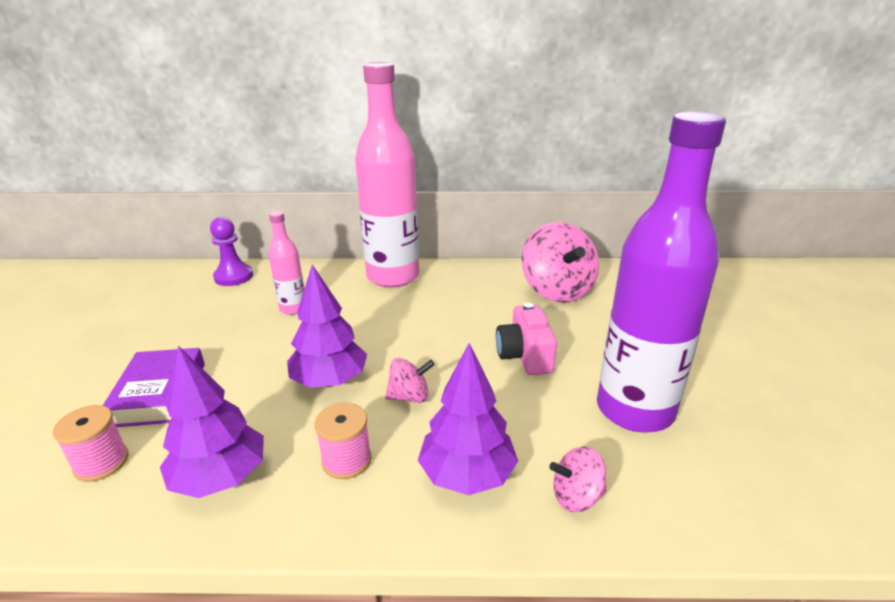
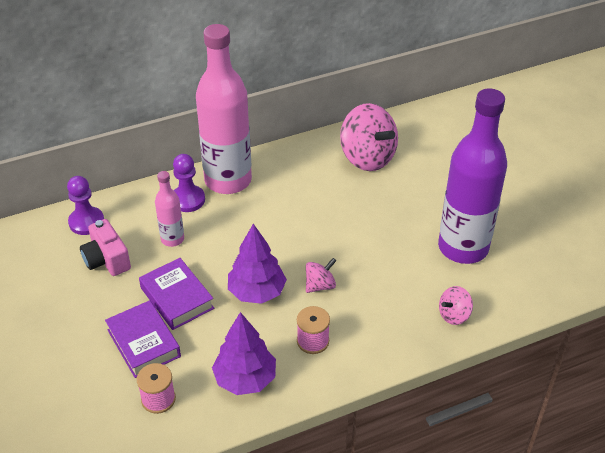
camera: 25 degrees left, 15 degrees up
purple tree [418,343,518,495] -> none
pink camera [496,303,557,375] -> pink camera moved to [80,219,131,276]
none -> purple book [139,258,214,330]
none -> purple pawn [173,154,205,212]

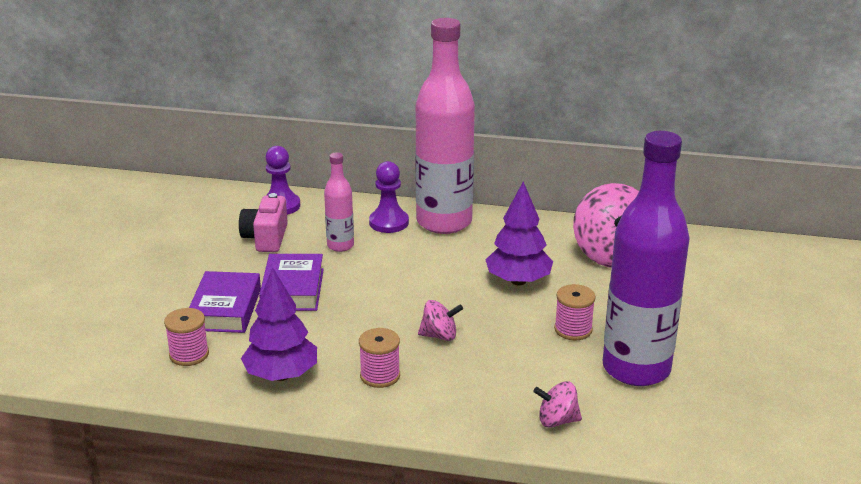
camera: 35 degrees right, 15 degrees down
purple tree [228,224,287,304] -> purple tree moved to [485,181,553,285]
none -> pink spool [554,284,596,340]

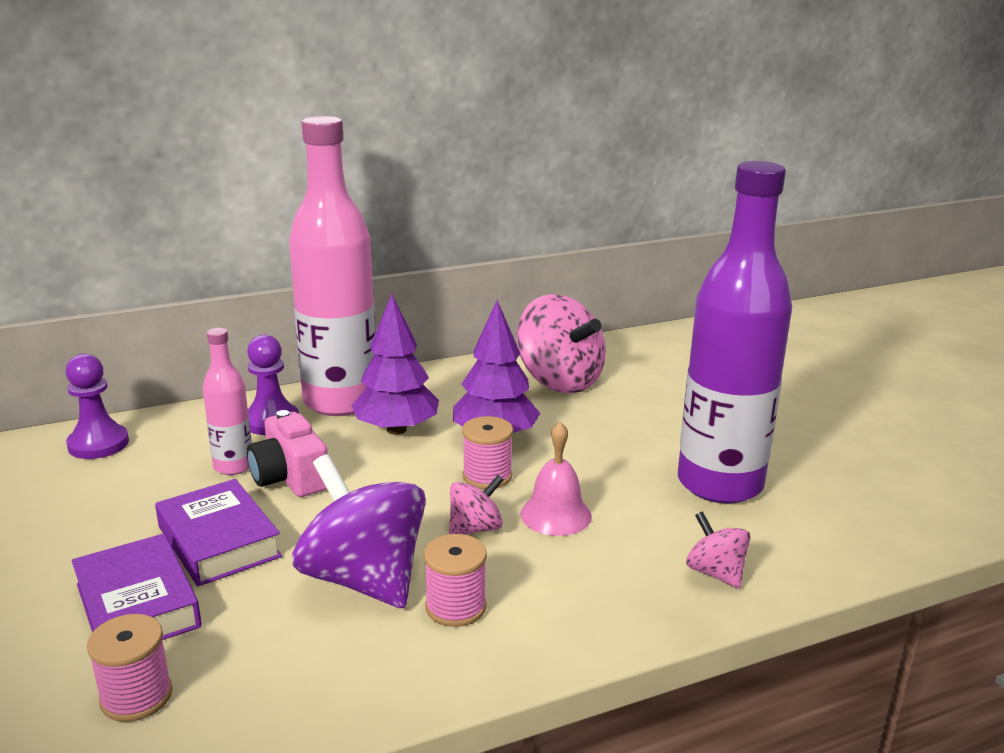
camera: 35 degrees left, 5 degrees down
pink camera [239,193,288,252] -> pink camera moved to [247,410,328,497]
purple tree [241,267,317,381] -> purple tree moved to [351,294,439,435]
pink spinning top [533,381,582,428] -> pink spinning top turned 90 degrees clockwise [686,511,751,589]
pink spool [554,284,596,340] -> pink spool moved to [462,416,513,489]
none -> purple spinning top [292,454,426,608]
none -> pink bell [520,421,592,536]

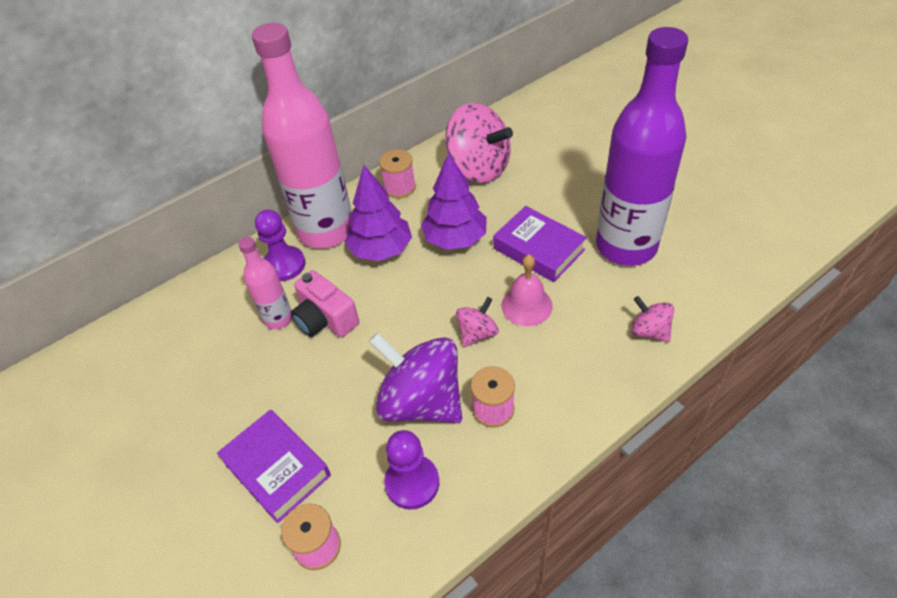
camera: 10 degrees left, 25 degrees up
purple pawn [65,354,129,459] -> purple pawn moved to [384,430,439,509]
purple book [155,479,282,586] -> purple book moved to [493,206,587,282]
pink spool [462,416,513,489] -> pink spool moved to [379,150,416,198]

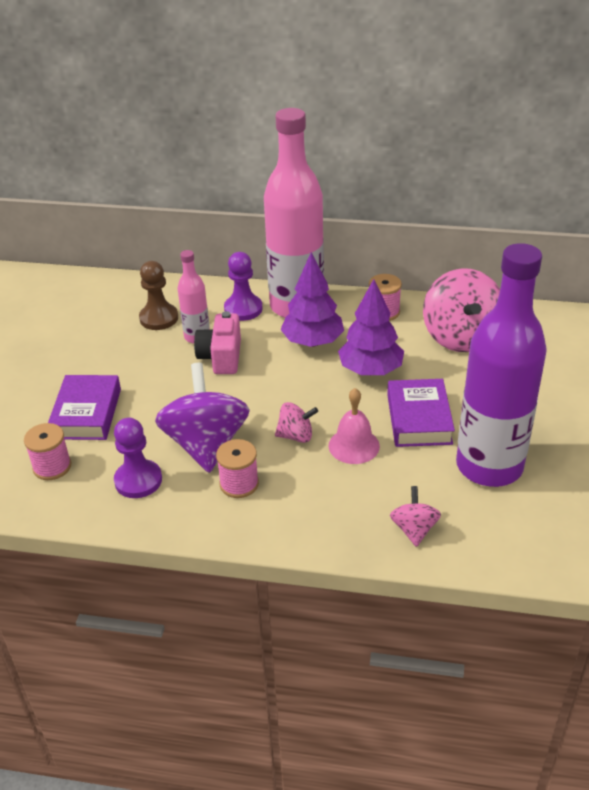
camera: 45 degrees right, 10 degrees down
none -> brown pawn [139,261,178,330]

